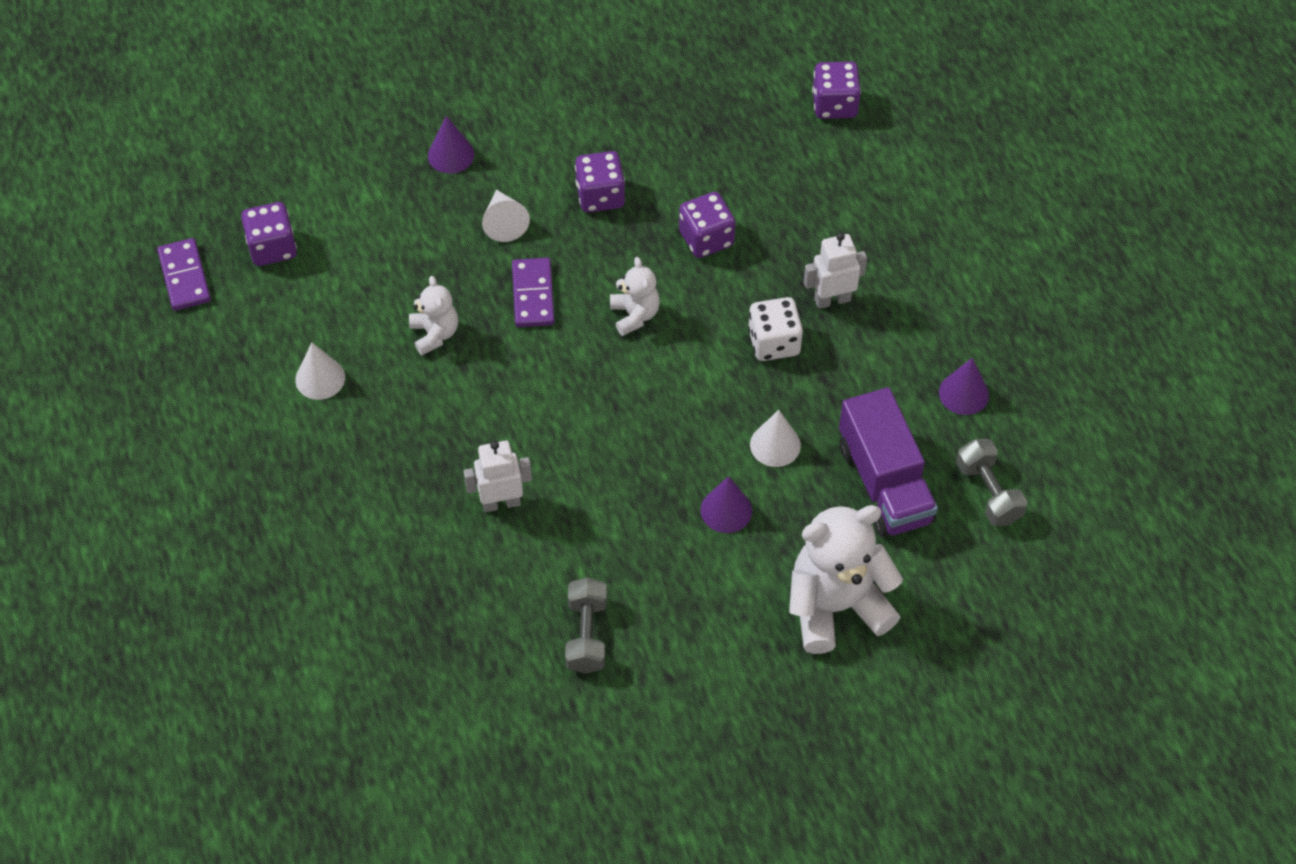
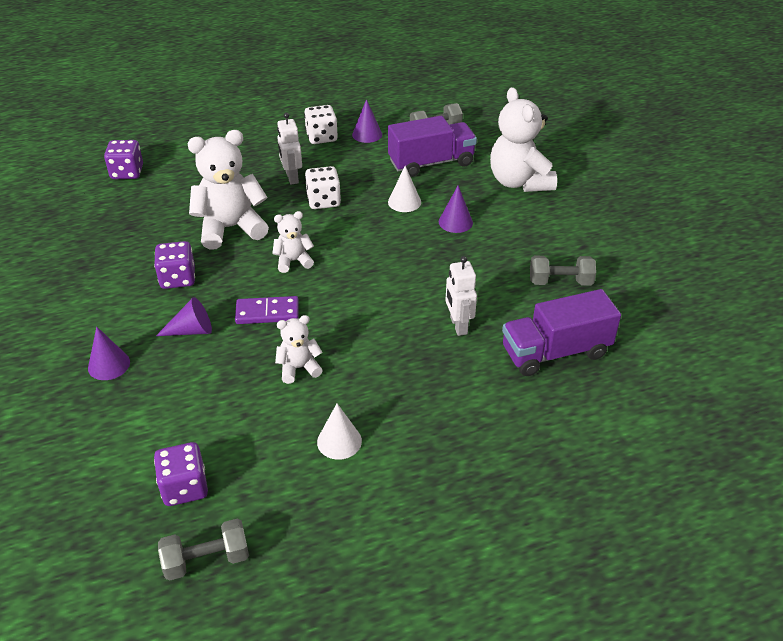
camera: 90 degrees left, 15 degrees down
purple domino [157,238,211,311] -> grey dumbbell [158,519,249,581]
white cone [482,190,530,242] -> purple cone [156,297,212,336]
purple dice [679,192,736,258] -> white teddy bear [187,130,269,250]
none -> white dice [304,105,338,144]
none -> purple truck [502,289,621,376]

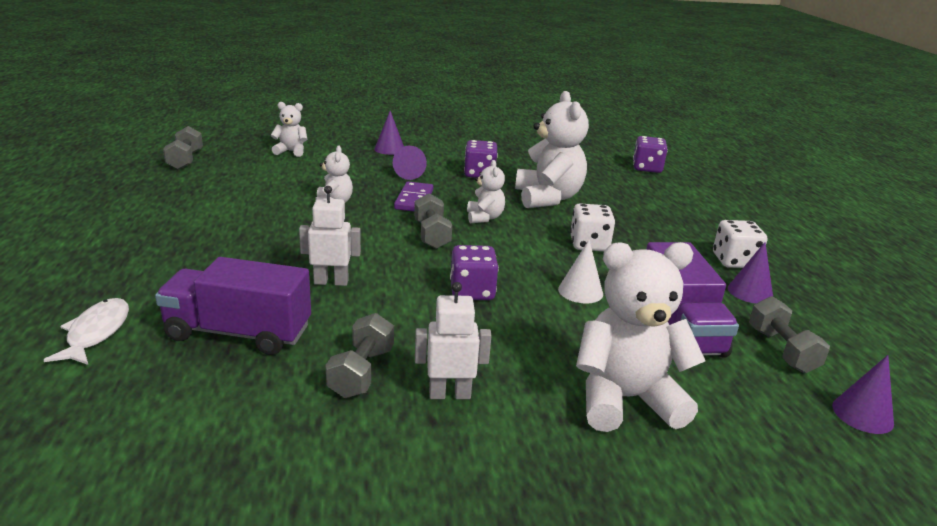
camera: 100 degrees right, 15 degrees down
purple dice [154,442,208,506] -> purple dice moved to [450,245,499,300]
white robot [277,113,302,185] -> white robot moved to [415,282,492,399]
white cone [317,404,362,460] -> none
purple cone [439,186,473,233] -> purple cone moved to [832,355,894,434]
purple truck [502,289,621,376] -> purple truck turned 75 degrees counterclockwise [155,257,311,355]
none -> white fish [44,298,129,365]
none -> white teddy bear [271,102,307,157]
none -> grey dumbbell [414,193,452,249]

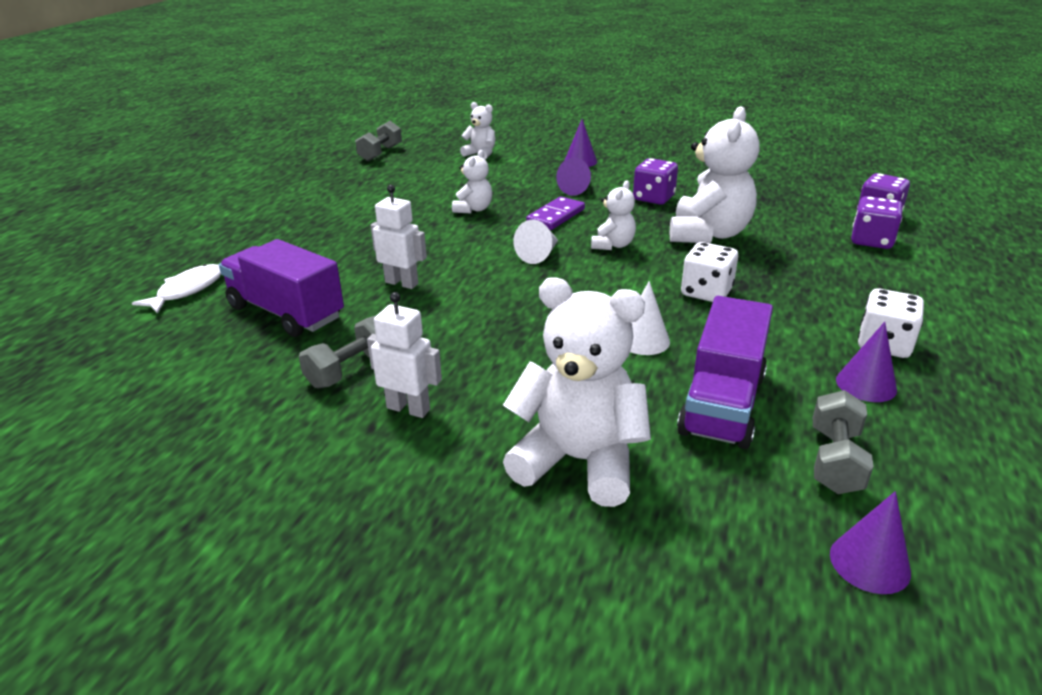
camera: 30 degrees right, 5 degrees up
grey dumbbell [414,193,452,249] -> white cone [513,220,558,264]
purple dice [450,245,499,300] -> purple dice moved to [851,196,903,249]

